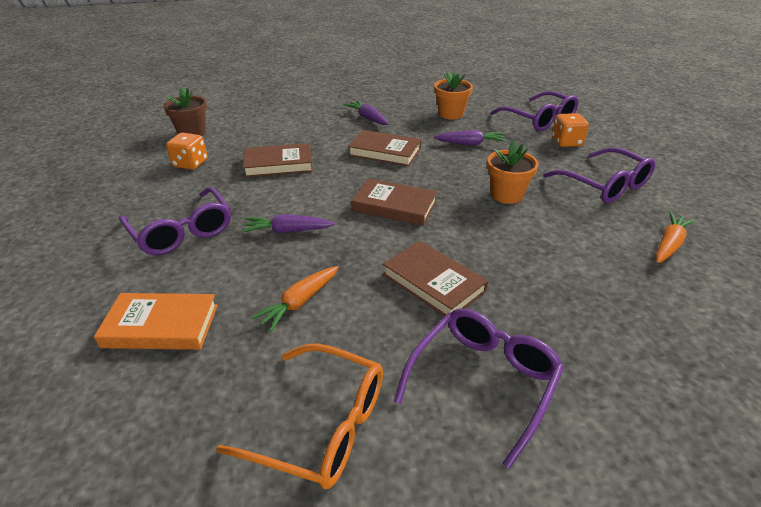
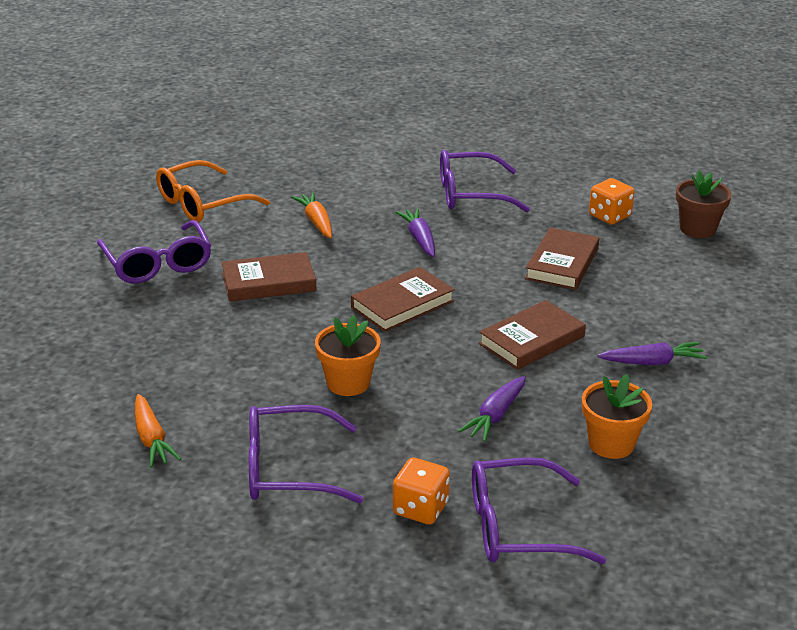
camera: 120 degrees right, 5 degrees down
orange book [94,293,218,350] -> none
purple carrot [242,214,335,233] -> purple carrot turned 45 degrees counterclockwise [396,208,435,257]

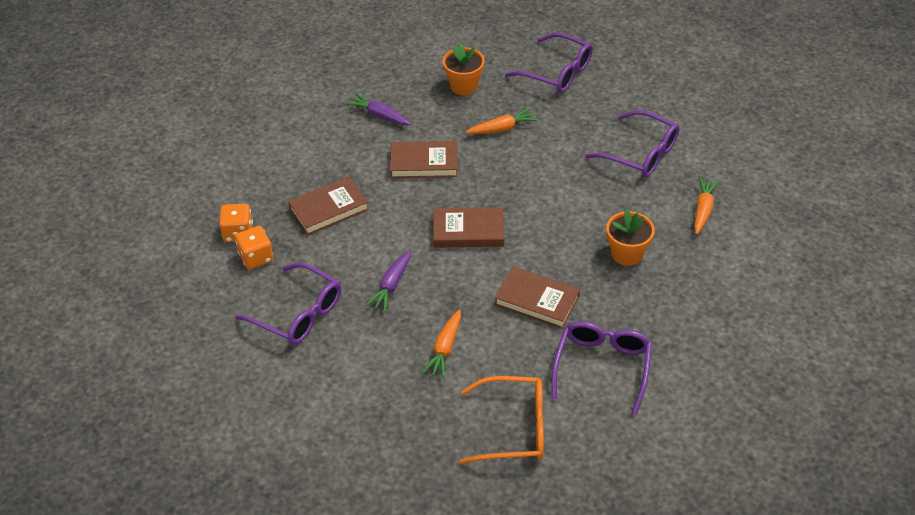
camera: 140 degrees left, 15 degrees up
orange flower pot [315,315,381,396] -> orange flower pot moved to [606,209,655,266]
orange dice [393,458,450,525] -> orange dice moved to [235,226,274,269]
purple carrot [458,376,526,442] -> orange carrot [466,108,538,134]
brown flower pot [676,171,732,238] -> none

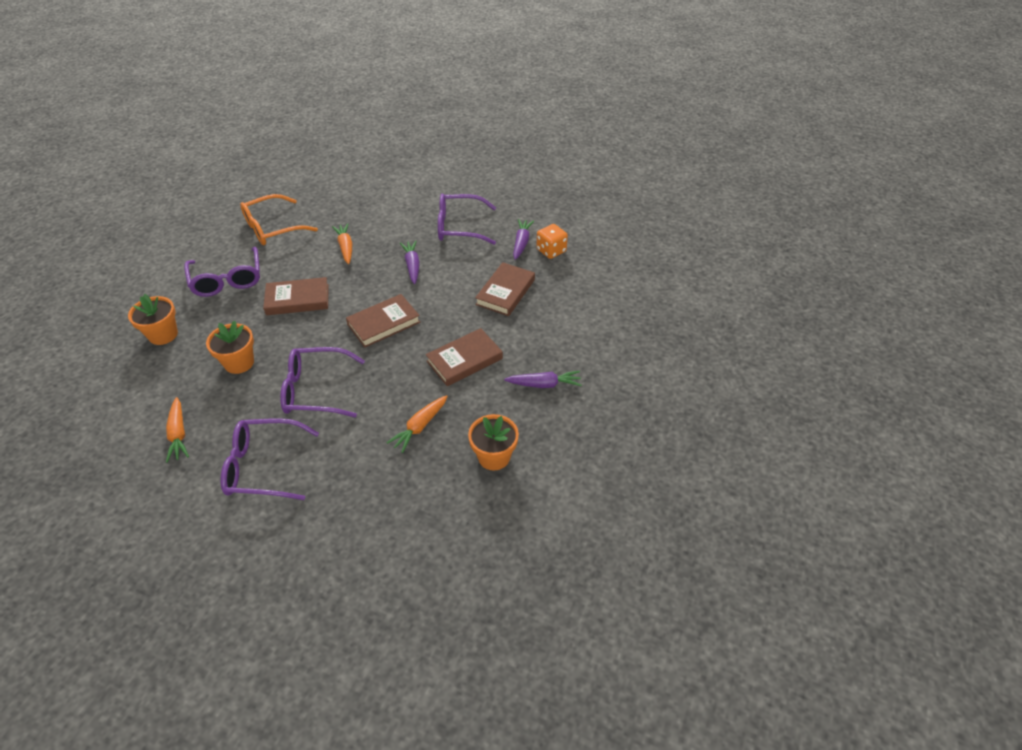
camera: 145 degrees right, 0 degrees up
orange dice [235,226,274,269] -> purple carrot [513,219,534,260]
purple glasses [505,33,593,93] -> purple glasses moved to [280,347,365,417]
none -> orange flower pot [128,294,178,345]

